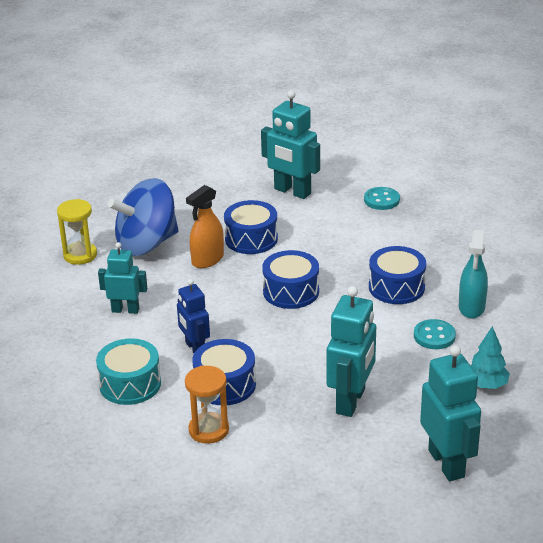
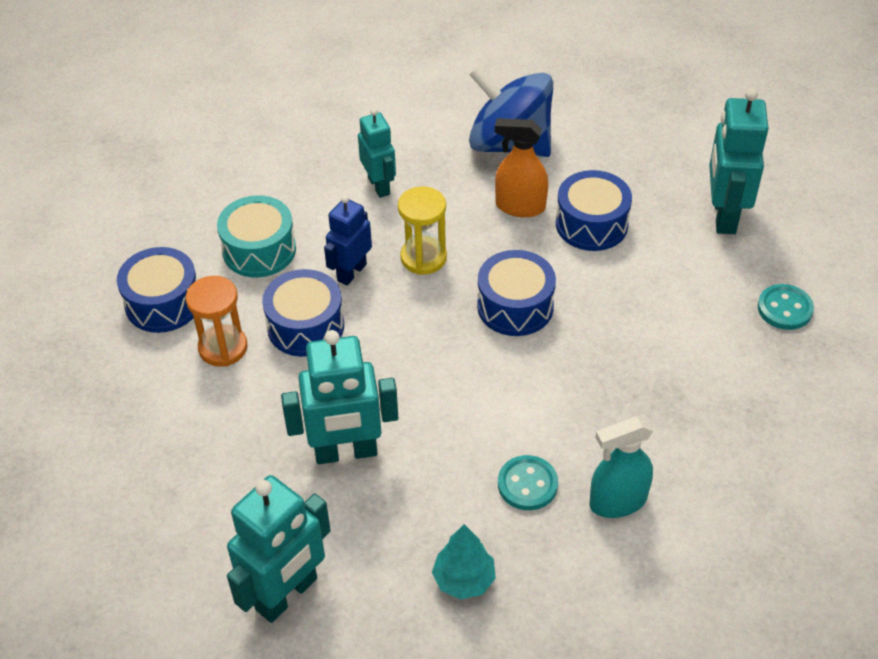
camera: 60 degrees right, 15 degrees up
yellow hourglass [57,199,97,265] -> yellow hourglass moved to [398,187,447,275]
blue drum [369,246,426,304] -> blue drum moved to [117,247,197,333]

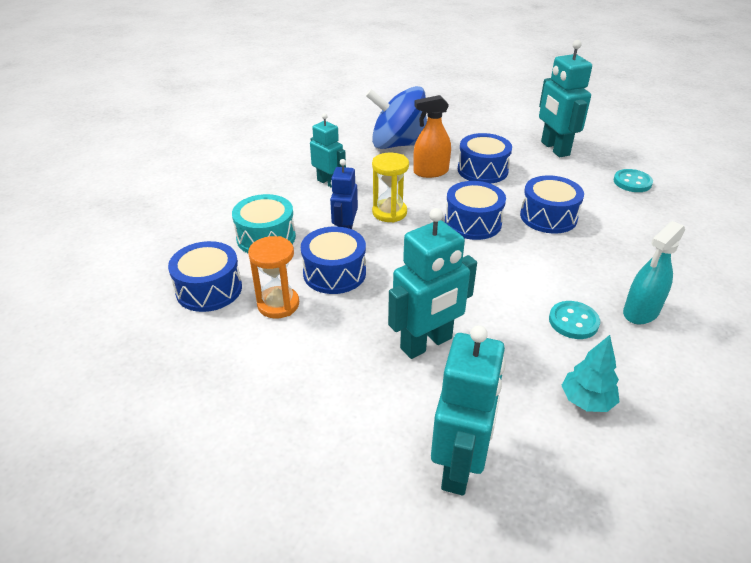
camera: 25 degrees left, 10 degrees down
none -> blue drum [520,175,584,234]

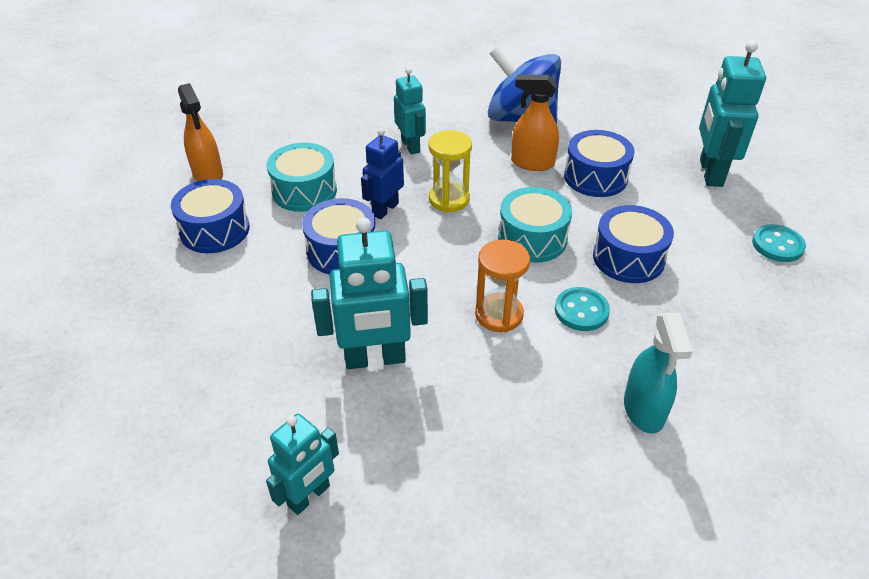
camera: 25 degrees right, 5 degrees up
orange hourglass [248,236,299,318] -> orange hourglass moved to [475,240,530,332]
turquoise robot [431,325,506,496] -> turquoise robot [266,414,339,515], size x0.64
blue drum [445,181,506,240] -> turquoise drum [498,187,572,263]
turquoise button [549,301,600,339] -> turquoise button moved to [555,287,610,331]
turquoise tree [561,335,619,412] -> none
turquoise spray bottle [623,221,685,325] -> turquoise spray bottle turned 75 degrees counterclockwise [624,312,693,434]
none -> orange spray bottle [178,83,223,181]

